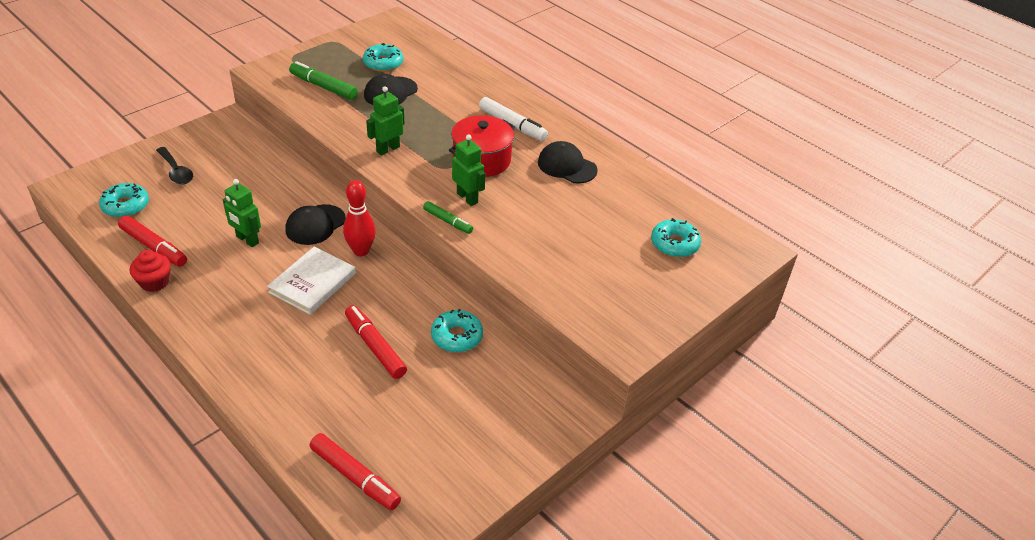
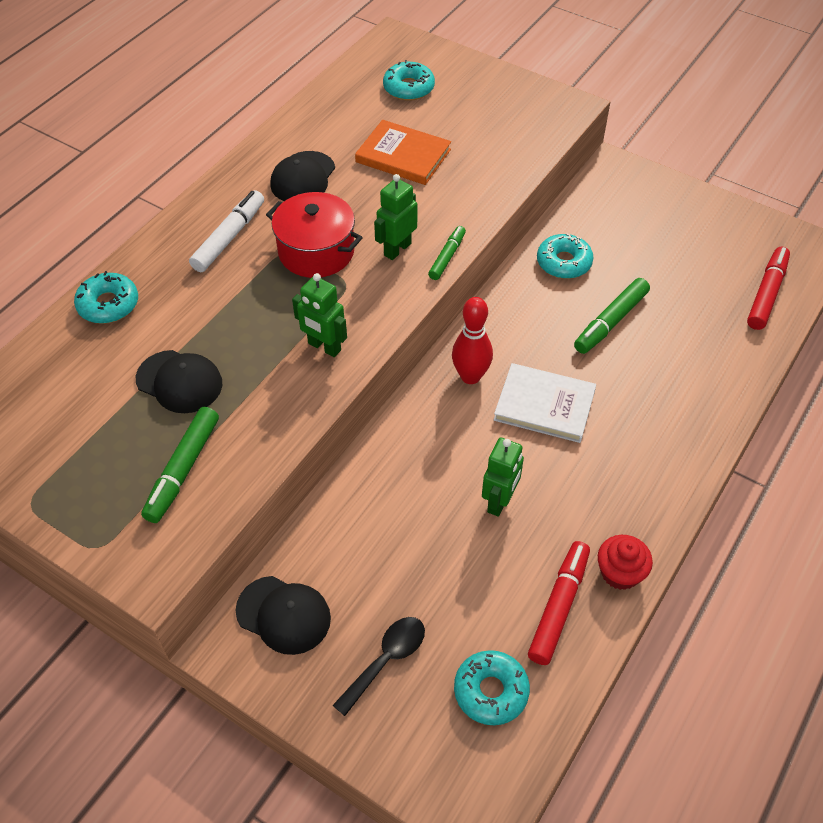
camera: 100 degrees left, 10 degrees up
black cap [285,204,346,245] -> black cap moved to [236,576,331,655]
red marker [345,305,407,379] -> green marker [574,278,650,354]
turquoise donut [363,43,403,72] -> turquoise donut moved to [74,271,138,324]
none -> orange book [355,120,451,185]

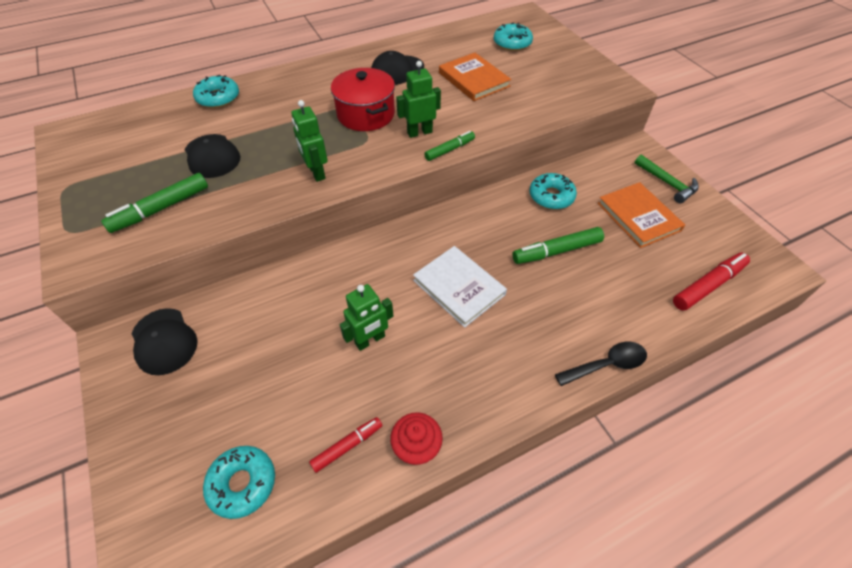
camera: 30 degrees right, 0 degrees up
white marker [189,190,264,272] -> none
black spoon [332,617,425,716] -> black spoon moved to [555,342,647,386]
red bowling pin [452,297,493,384] -> none
red marker [528,541,590,665] -> red marker [309,417,383,473], size x0.63
none -> orange book [598,182,685,248]
none -> green hammer [634,155,699,203]

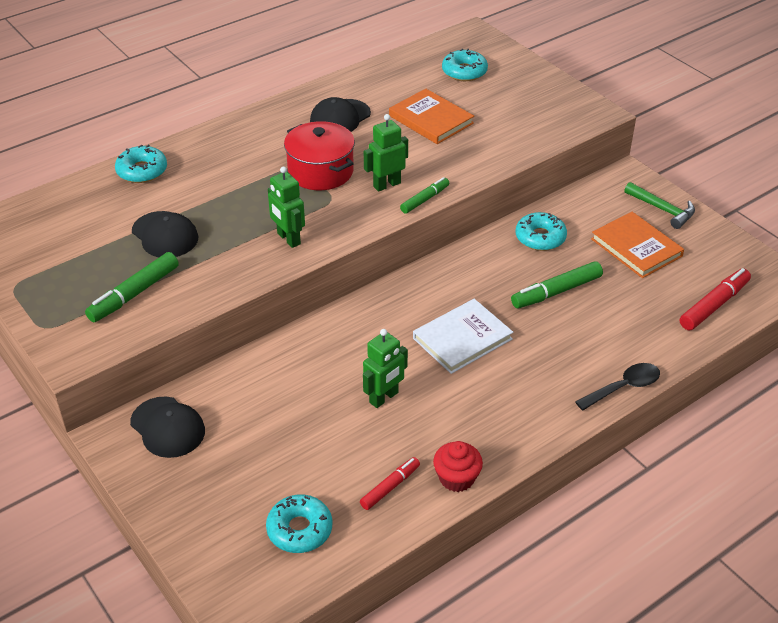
camera: 10 degrees left, 10 degrees down
white book [413,246,507,328] -> white book turned 75 degrees counterclockwise [413,299,513,374]

